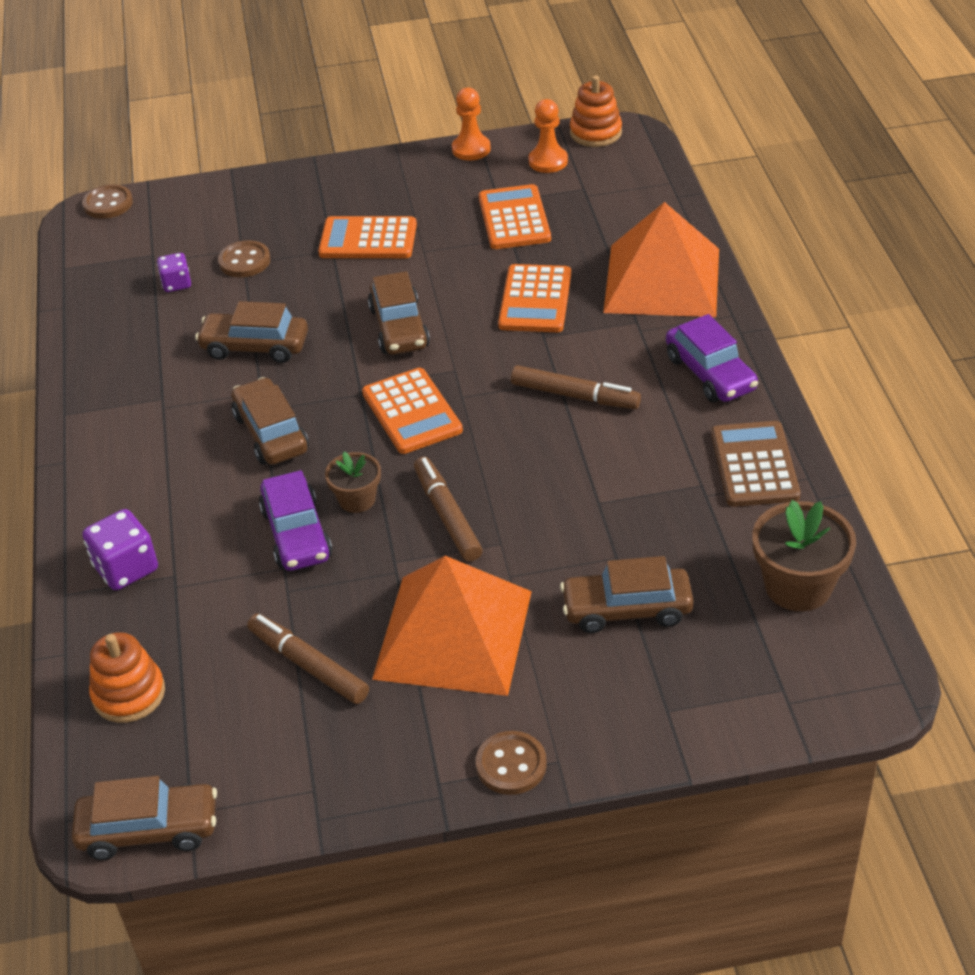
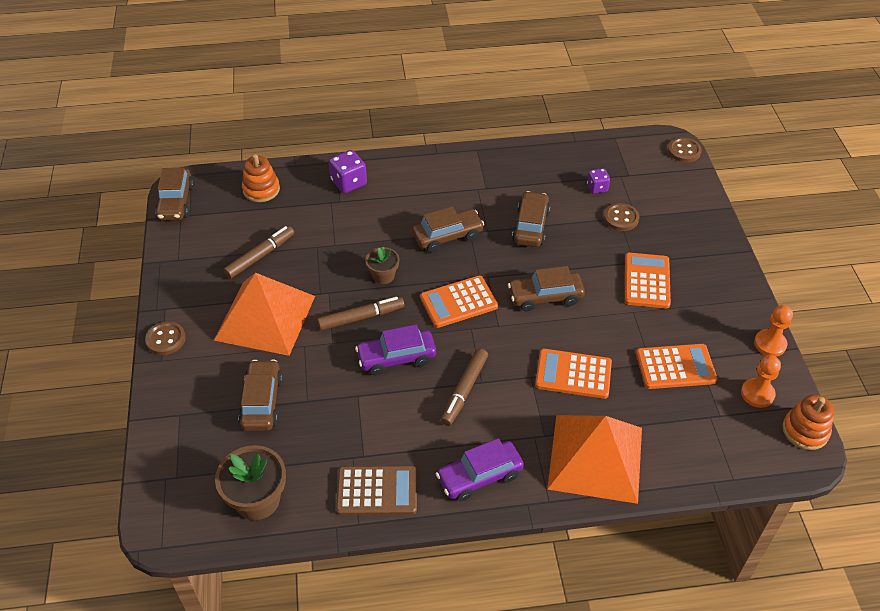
camera: 90 degrees right, 5 degrees up
purple car [259,470,332,571] -> purple car moved to [355,325,436,375]

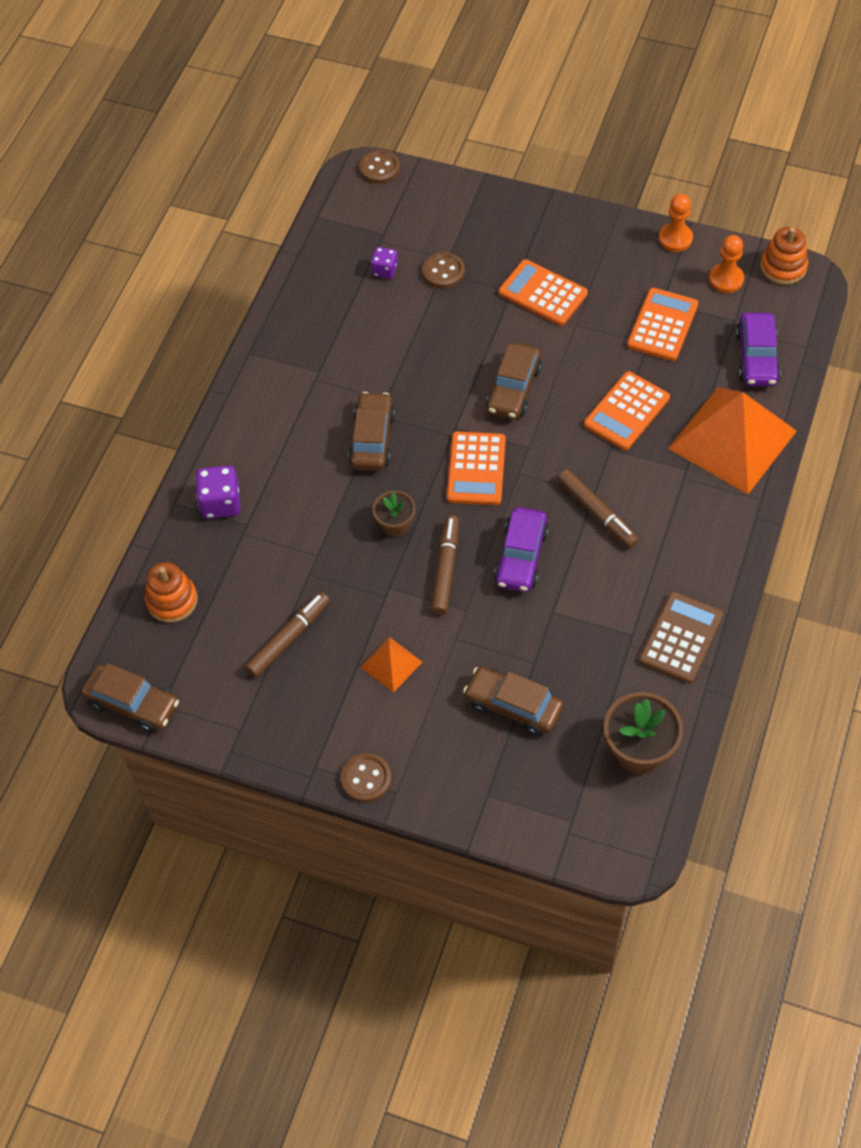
camera: 60 degrees left, 10 degrees up
orange pyramid [214,273,315,356] -> orange pyramid [361,637,422,693], size x0.44
brown marker [223,226,294,279] -> brown marker turned 60 degrees clockwise [245,592,330,678]
purple car [436,438,524,501] -> purple car moved to [736,313,781,386]
brown car [512,191,550,247] -> none

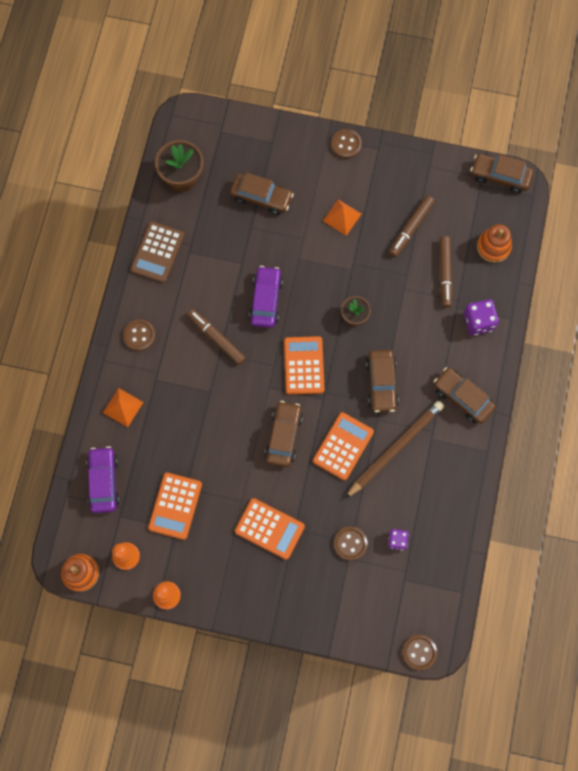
camera: 170 degrees right, 15 degrees up
brown marker [431,515,459,615] -> brown marker moved to [439,236,453,308]
orange calculator [584,371,670,450] -> orange calculator moved to [313,412,374,480]
orange pyramid [668,387,797,494] -> orange pyramid [103,388,144,427], size x0.44
none -> brown button [123,319,156,351]
none -> brown pencil [345,401,444,499]
none -> brown car [434,367,496,424]

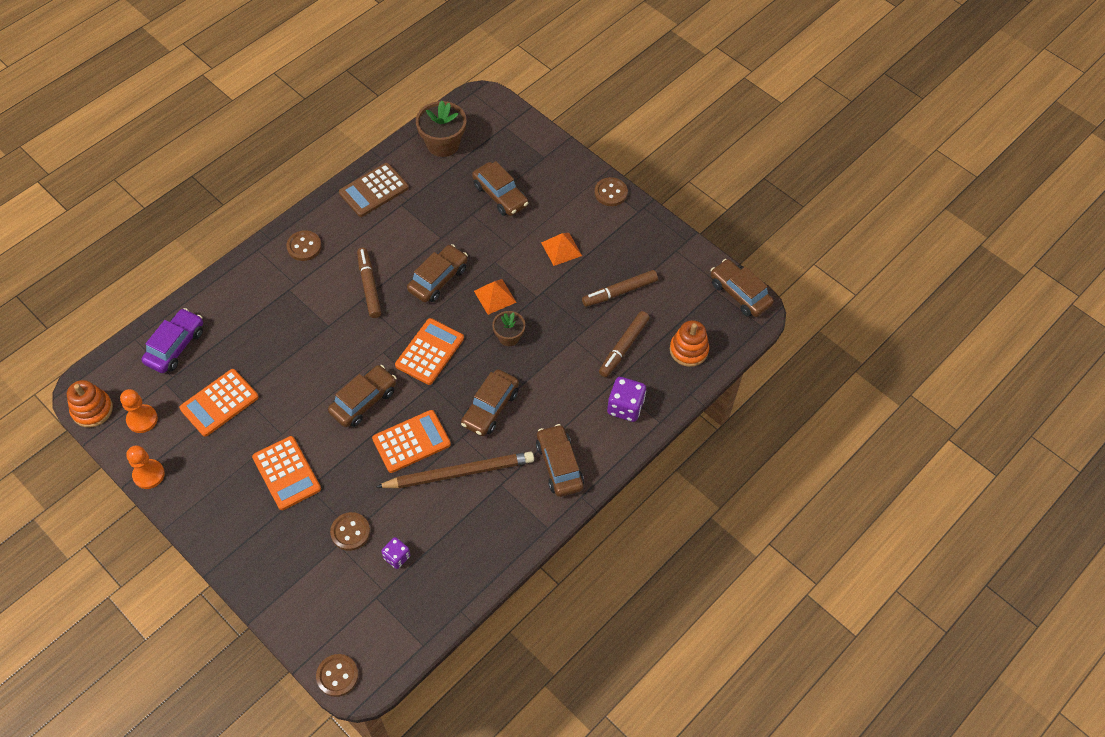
camera: 30 degrees right, 15 degrees down
orange pyramid [103,388,144,427] -> orange pyramid moved to [474,279,517,315]
purple car [249,266,283,328] -> brown car [407,244,468,303]

